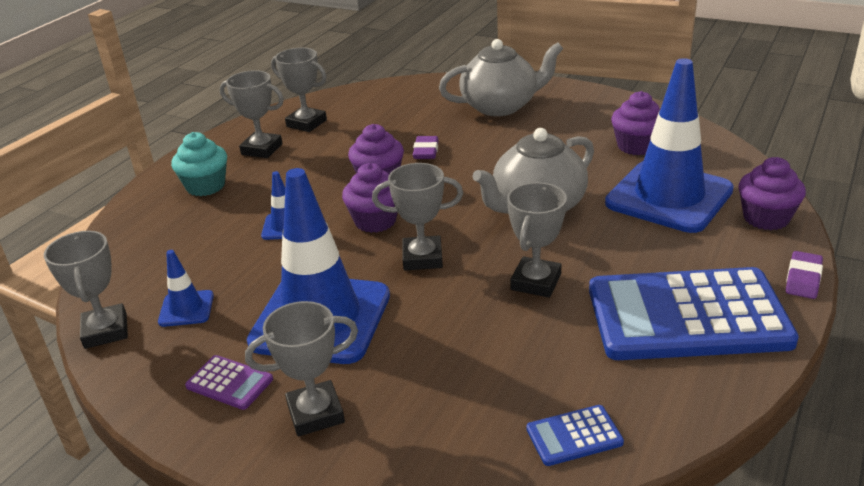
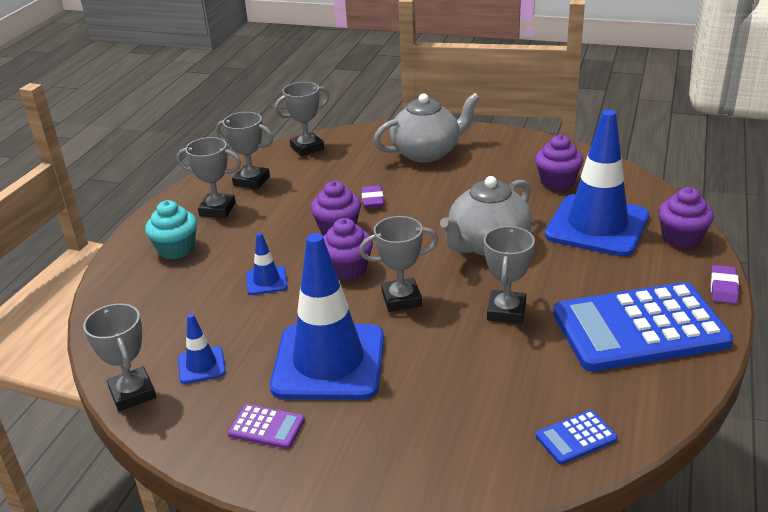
camera: 10 degrees left, 0 degrees up
grey trophy [245,301,358,437] -> grey trophy moved to [274,82,329,156]

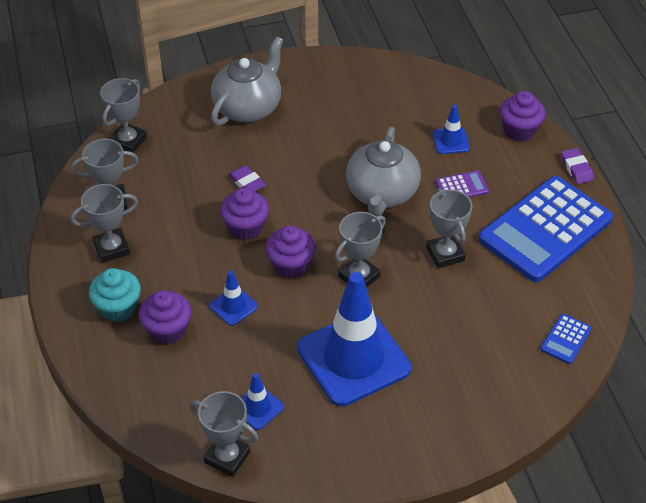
camera: 35 degrees left, 15 degrees up
purple calculator [228,404,305,449] -> purple calculator moved to [436,170,489,197]
purple cupcake [535,135,583,190] -> purple cupcake moved to [139,290,191,345]
blue traffic cone [545,110,649,256] -> blue traffic cone [433,105,470,154], size x0.43

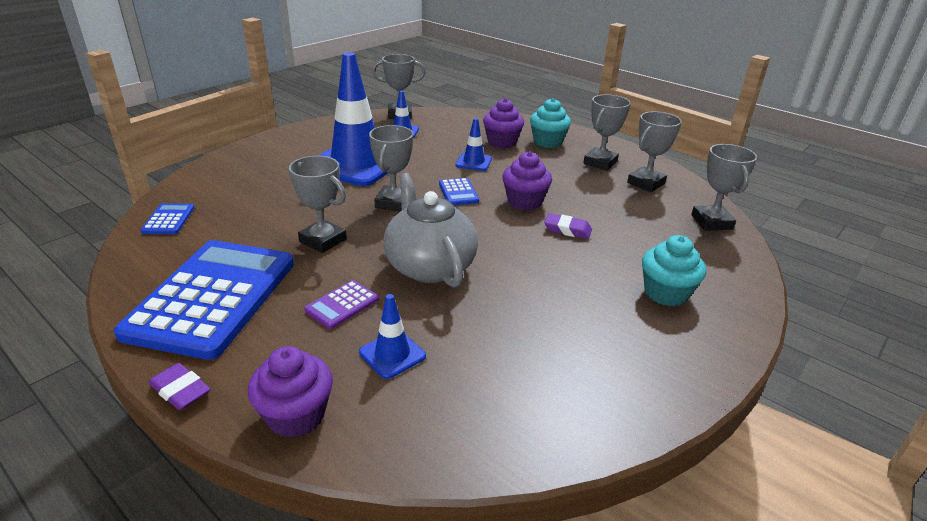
camera: 145 degrees right, 15 degrees down
grey teapot [211,36,283,126] -> turquoise cupcake [642,235,706,306]
purple cupcake [265,226,316,279] -> blue calculator [439,178,479,205]

